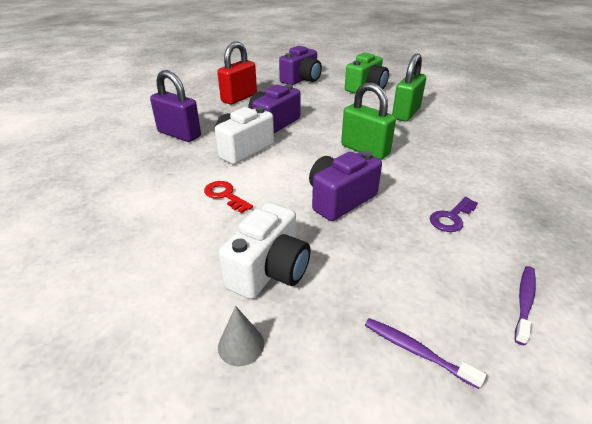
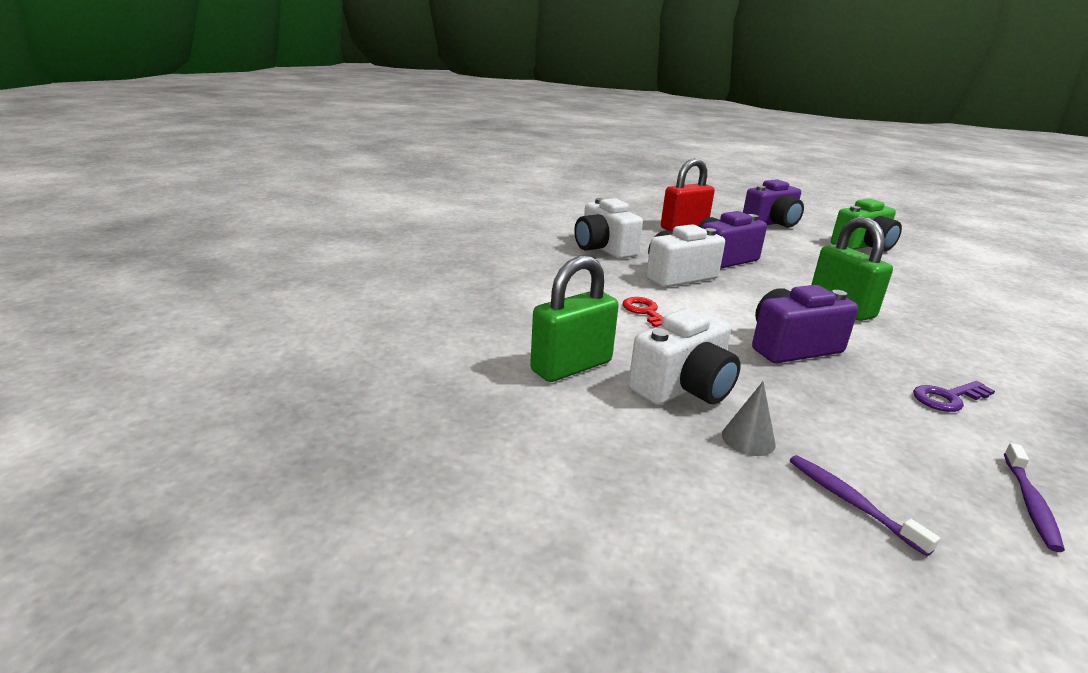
camera: 20 degrees right, 10 degrees down
purple padlock [150,70,201,142] -> white camera [574,198,643,259]
grey cone [218,306,264,366] -> grey cone moved to [722,381,776,456]
green padlock [392,53,426,122] -> green padlock moved to [530,256,619,382]
purple toothbrush [515,266,536,345] -> purple toothbrush turned 150 degrees clockwise [1004,443,1065,552]

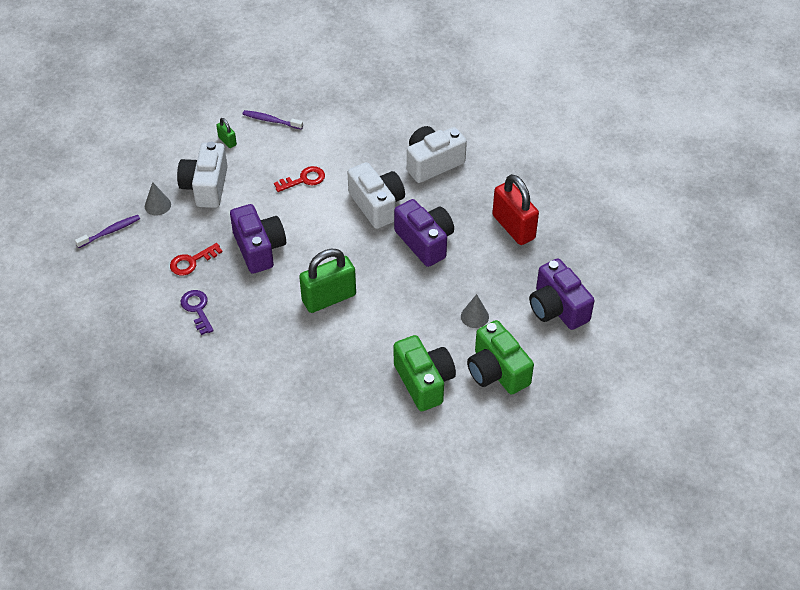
camera: 90 degrees right, 25 degrees up
green padlock [530,256,619,382] -> green padlock [216,118,237,148], size x0.46
white camera [628,308,741,405] -> white camera turned 45 degrees clockwise [177,142,228,208]
purple toothbrush [1004,443,1065,552] -> purple toothbrush moved to [243,110,303,129]
none -> red key [170,243,223,276]
none -> green camera [394,335,456,411]
none -> grey cone [461,294,489,328]

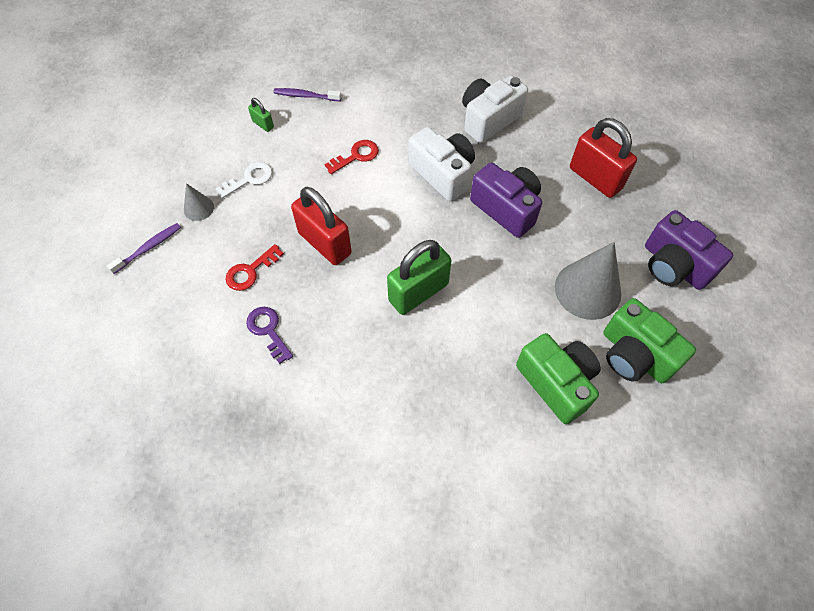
camera: 10 degrees left, 10 degrees up
white camera [177,142,228,208] -> white key [216,162,272,199]
purple camera [230,204,286,274] -> red padlock [291,187,352,265]
grey cone [461,294,489,328] -> grey cone [555,242,621,320], size x2.05

